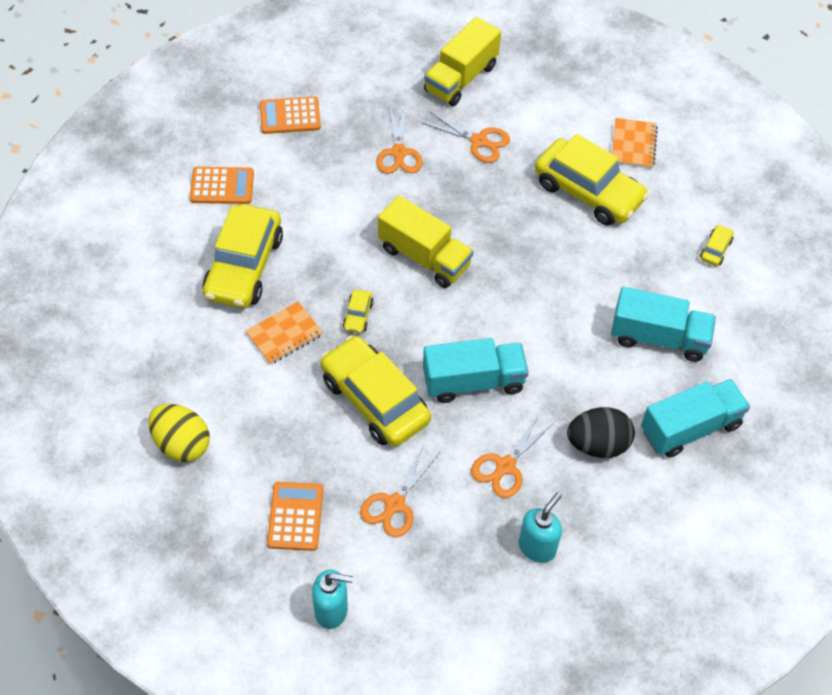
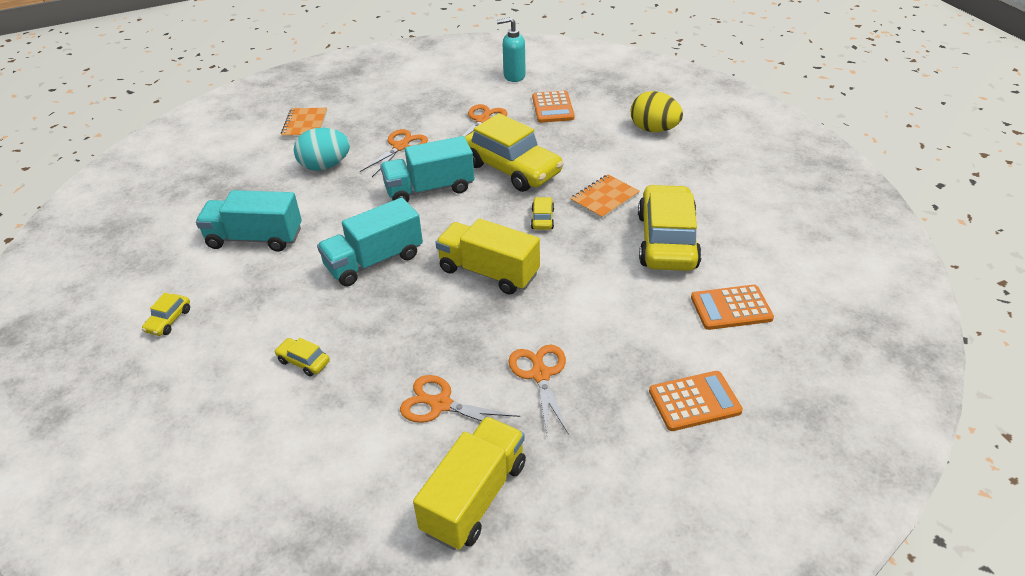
camera: 175 degrees right, 15 degrees down
turquoise soap dispenser [519,492,562,563] -> none
yellow car [535,134,649,226] -> yellow car [274,338,330,377], size x0.41
black egg [567,407,635,458] -> turquoise egg [294,128,350,171]
orange notebook [612,118,658,168] -> orange notebook moved to [281,108,327,138]
turquoise truck [641,379,750,458] -> turquoise truck moved to [317,197,423,286]

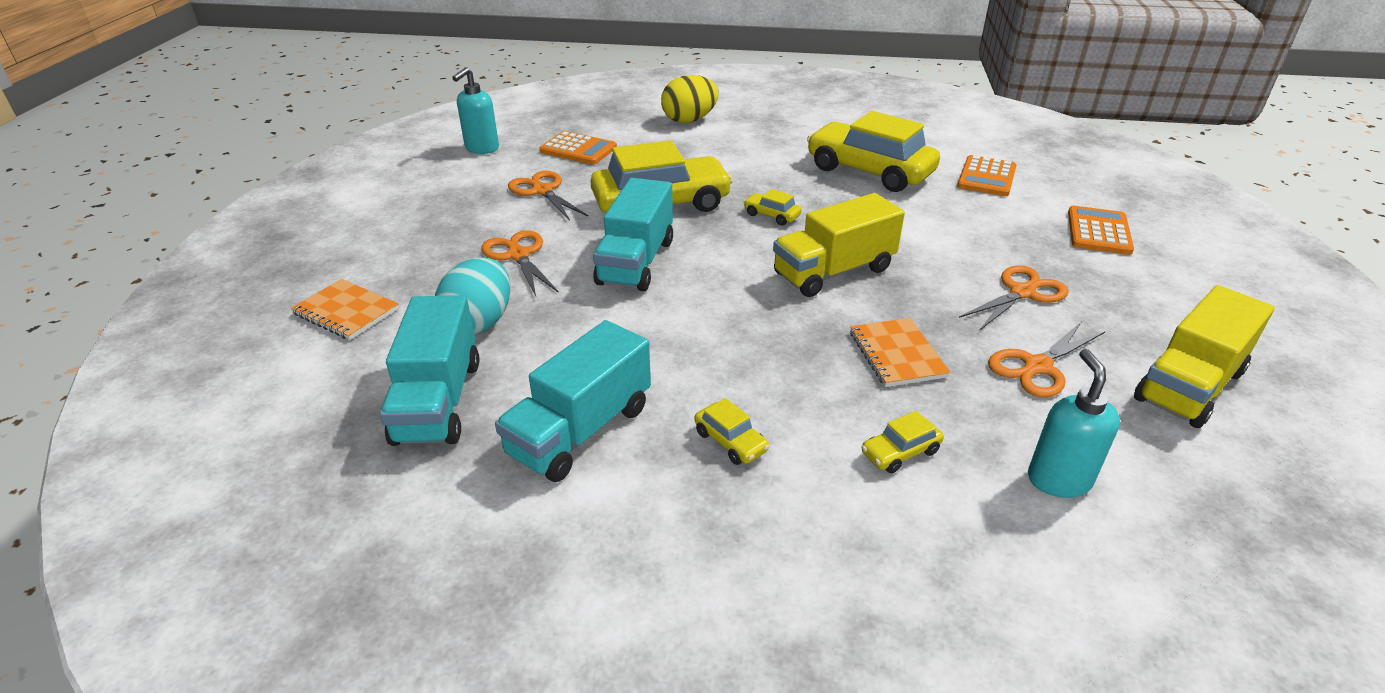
camera: 60 degrees left, 5 degrees down
yellow car [142,293,190,336] -> yellow car moved to [695,398,770,465]
turquoise truck [317,197,423,286] -> turquoise truck moved to [380,295,479,446]
yellow truck [413,416,526,550] -> yellow truck turned 105 degrees counterclockwise [1134,285,1275,428]
orange scissors [509,345,569,435] -> orange scissors turned 120 degrees clockwise [959,265,1069,331]
orange notebook [570,174,640,219] -> orange notebook moved to [850,318,951,387]
none -> turquoise soap dispenser [1028,349,1120,498]

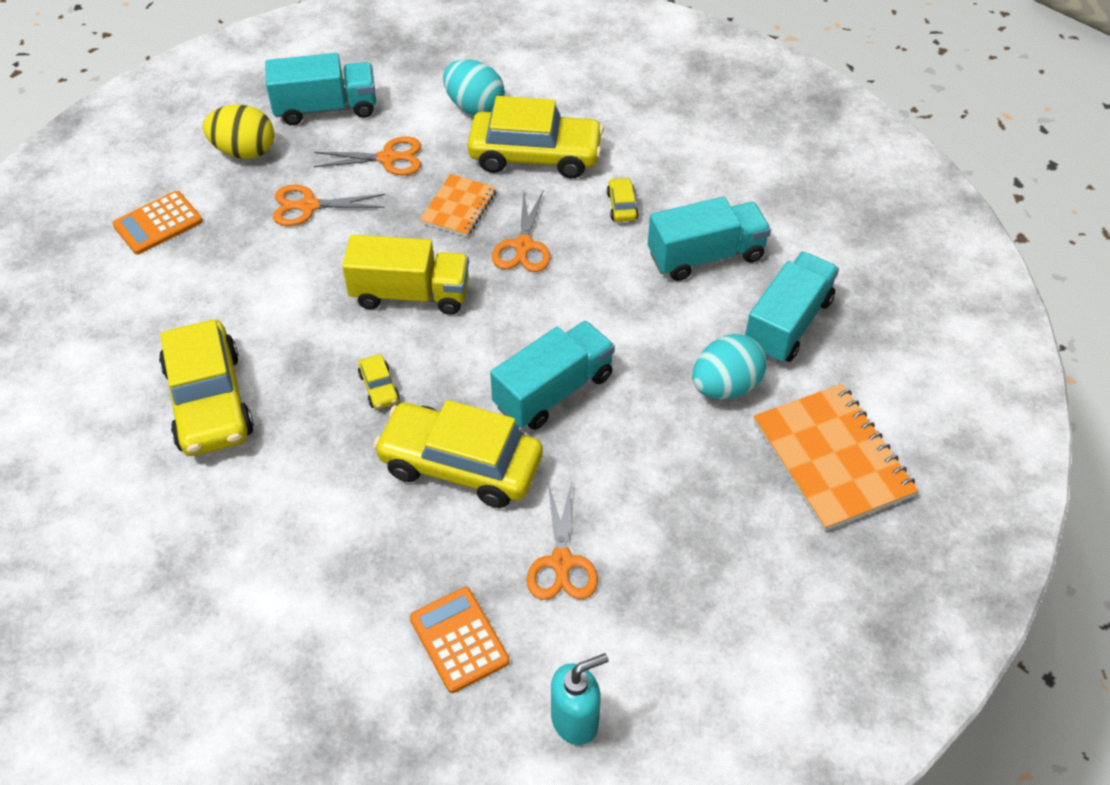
camera: 145 degrees left, 15 degrees up
orange notebook [291,279,399,340] -> orange notebook [753,384,919,531], size x1.72
orange scissors [481,230,559,296] -> orange scissors moved to [492,191,551,272]
yellow egg [661,75,719,123] -> yellow egg moved to [203,105,274,159]
yellow car [861,411,944,473] -> yellow car [467,96,604,179], size x2.44
orange calculator [957,155,1017,196] -> none
turquoise soap dispenser [1028,349,1120,498] -> turquoise egg [443,59,505,115]
yellow truck [1134,285,1275,428] -> turquoise truck [265,53,376,125]

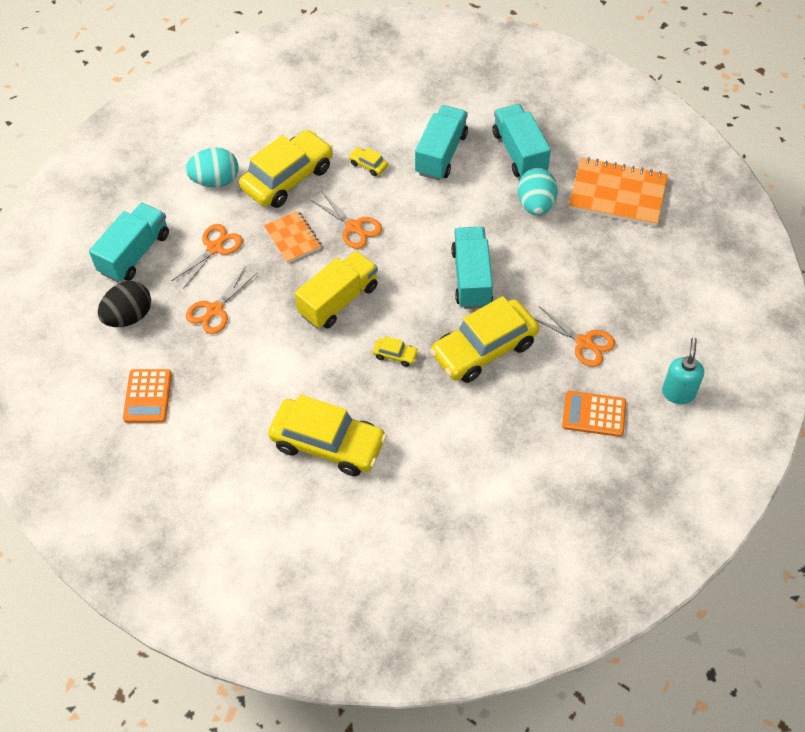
camera: 50 degrees left, 5 degrees up
yellow egg [203,105,274,159] -> black egg [98,281,151,327]

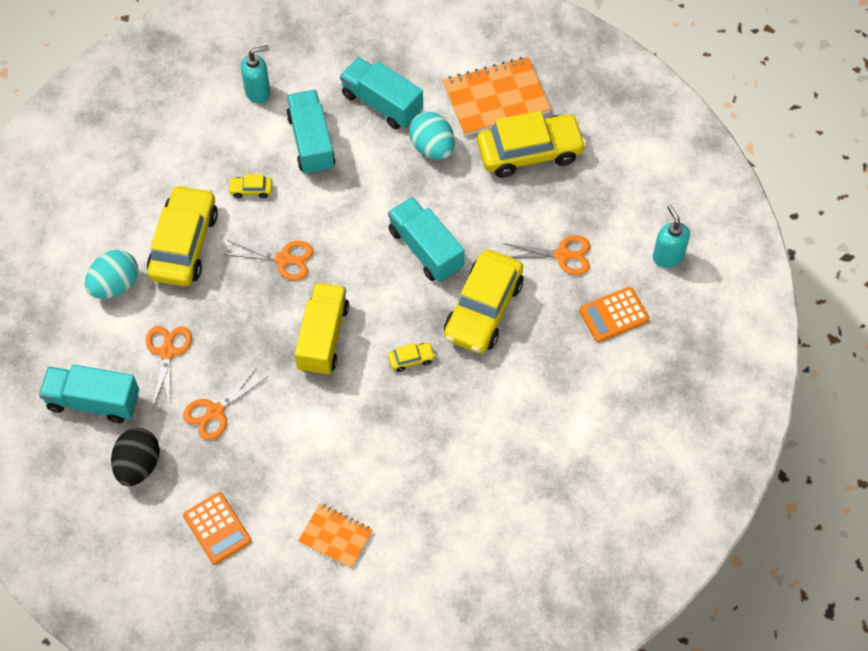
camera: 35 degrees left, 5 degrees up
turquoise truck [89,203,169,283] -> turquoise truck turned 75 degrees counterclockwise [39,364,139,423]
orange scissors [186,266,257,334] -> orange scissors turned 45 degrees clockwise [183,366,267,440]
orange notebook [264,211,321,263] -> orange notebook moved to [298,504,373,569]
yellow car [268,395,387,476] -> yellow car moved to [477,111,586,178]
none -> turquoise soap dispenser [241,45,270,104]

